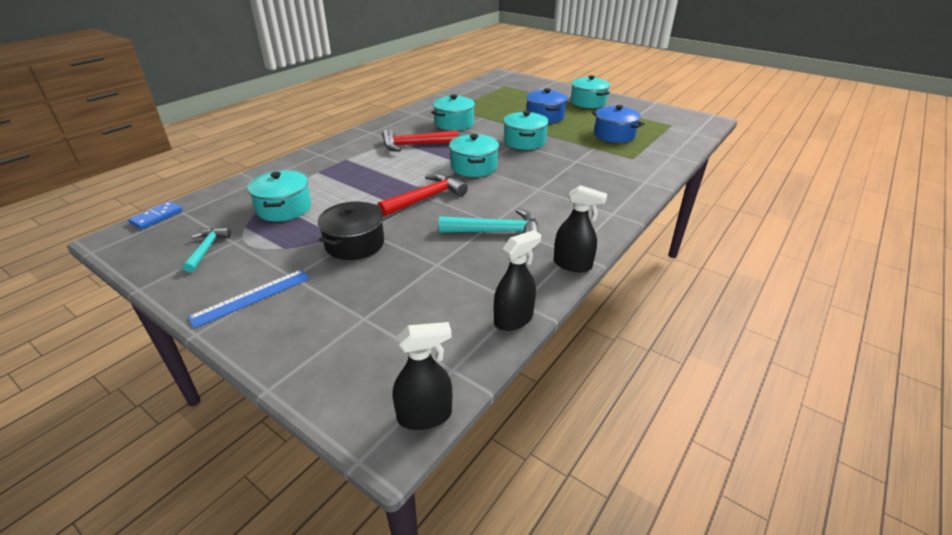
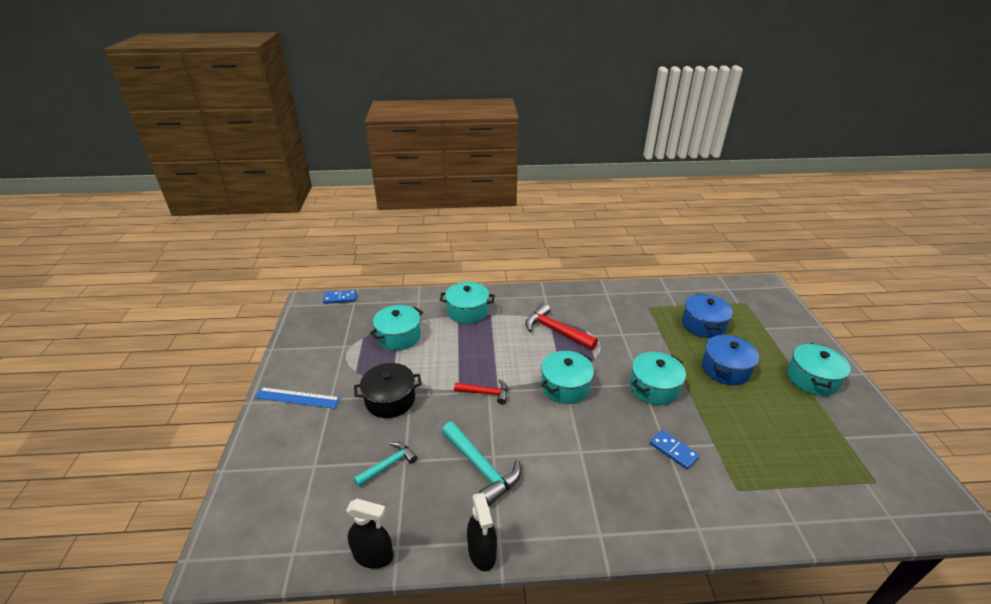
camera: 50 degrees right, 0 degrees up
turquoise hammer [183,228,231,272] -> turquoise hammer moved to [354,442,418,487]
red hammer [378,173,468,217] -> red hammer [454,379,508,404], size x0.63
black spray bottle [393,322,452,430] -> none
turquoise pot [431,94,476,131] -> turquoise pot moved to [440,282,495,324]
blue pot [592,105,644,143] -> blue pot moved to [682,294,733,338]
none -> blue domino [650,430,699,470]

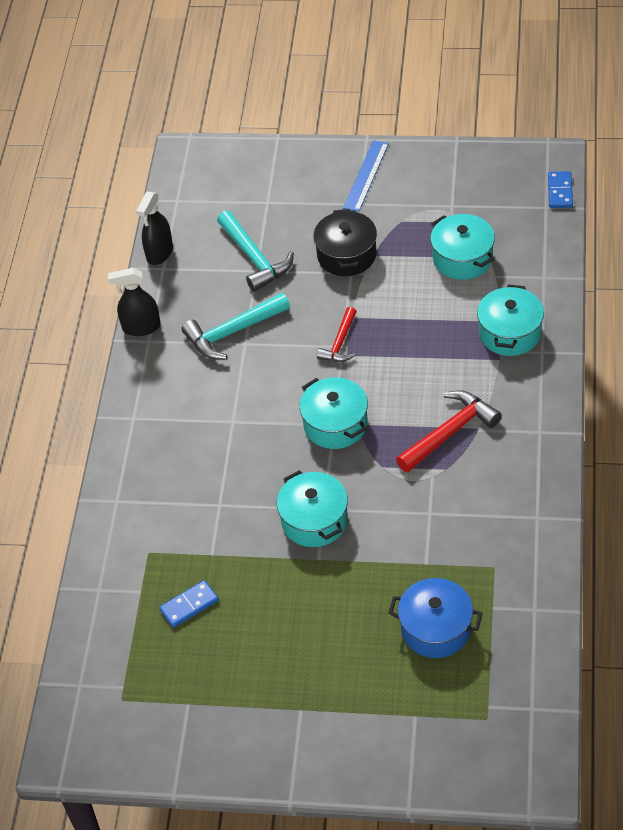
camera: 105 degrees right, 15 degrees up
turquoise hammer [354,442,418,487] -> turquoise hammer [217,210,294,292], size x1.60
blue domino [650,430,699,470] -> blue domino moved to [159,580,219,628]
blue pot [702,335,759,385] -> none
turquoise pot [787,343,851,396] -> none

